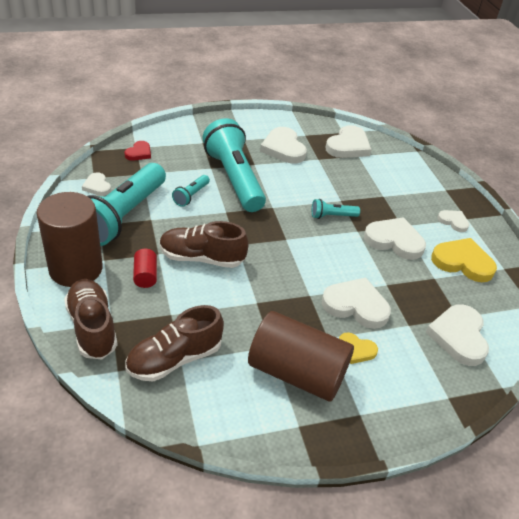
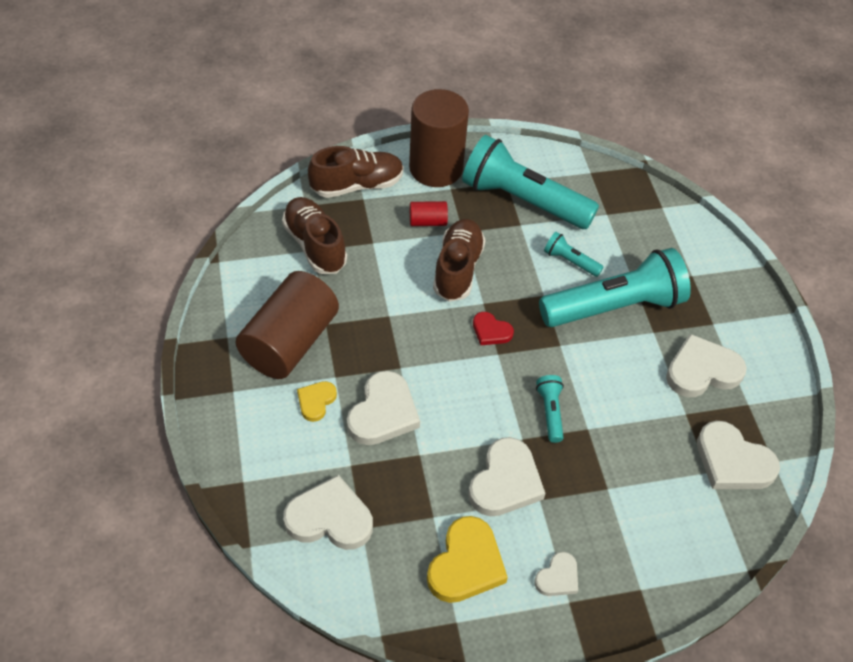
camera: 95 degrees right, 10 degrees up
white heart [82,172,111,196] -> none
red heart [125,141,151,161] -> red heart moved to [473,312,514,345]

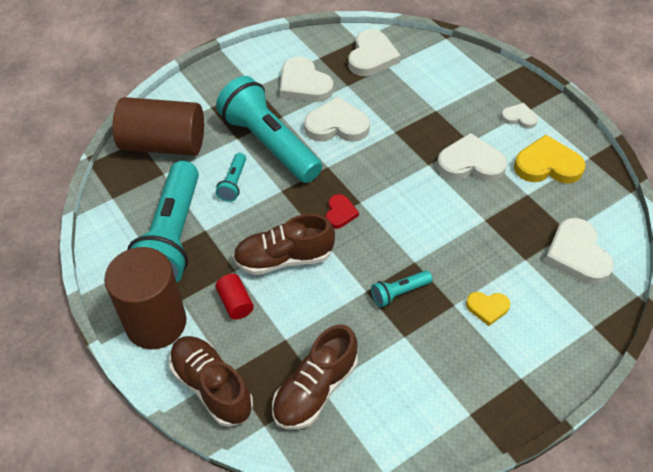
camera: 110 degrees left, 0 degrees up
brown cylinder [236,271,339,379] -> brown cylinder moved to [113,97,204,156]
white heart [347,371,420,445] -> white heart moved to [304,97,370,142]
turquoise flashlight [536,375,564,443] -> turquoise flashlight moved to [371,270,433,307]

